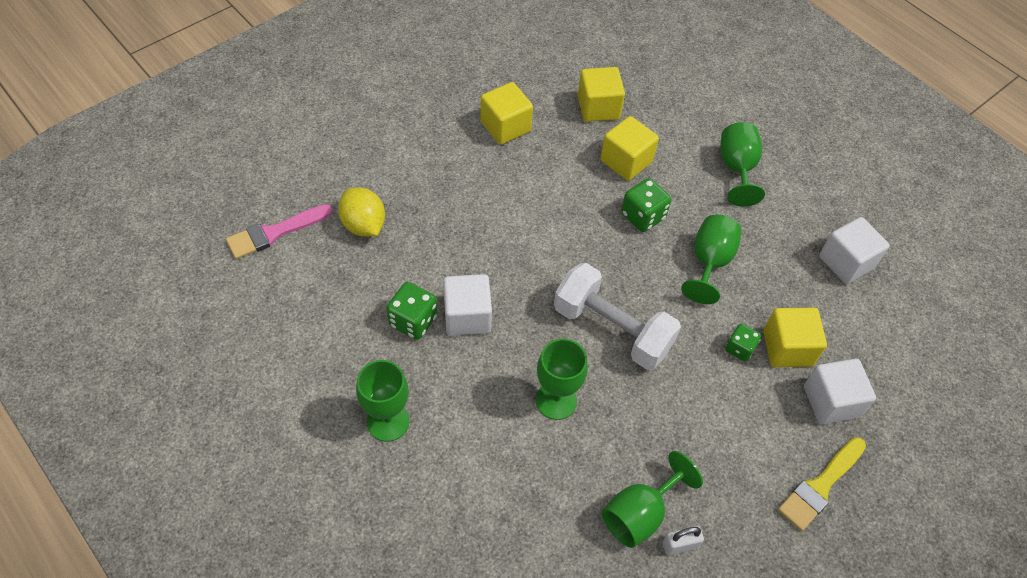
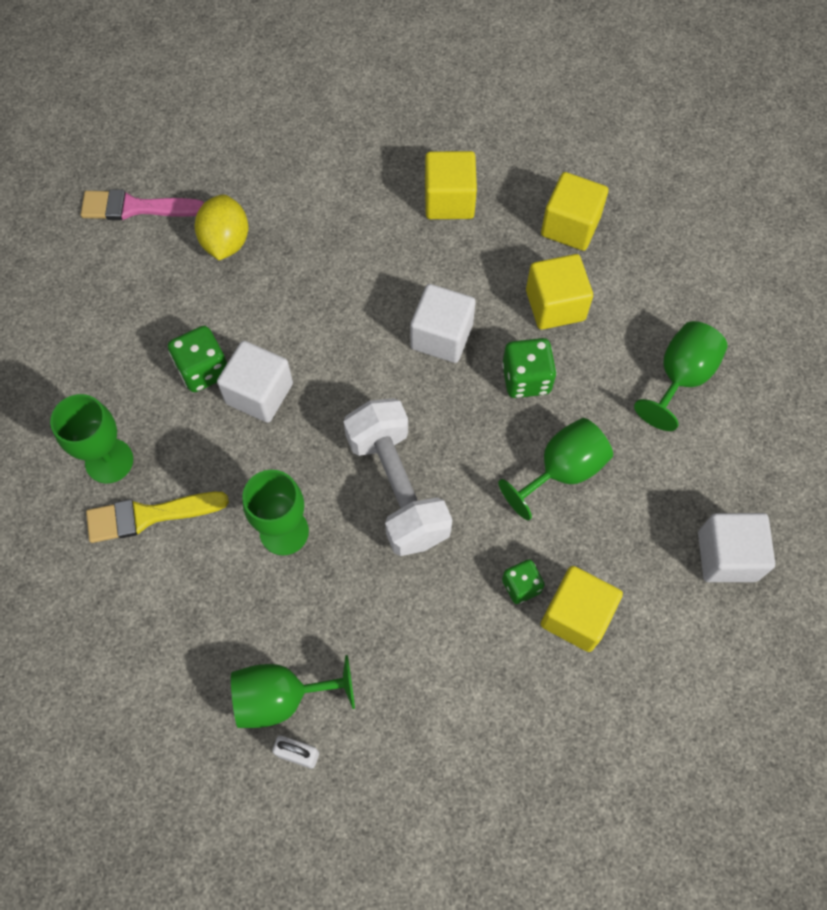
camera: 35 degrees right, 10 degrees up
yellow brush [778,437,866,531] -> yellow brush moved to [86,492,229,543]
white cube [804,358,876,425] -> white cube moved to [410,284,476,363]

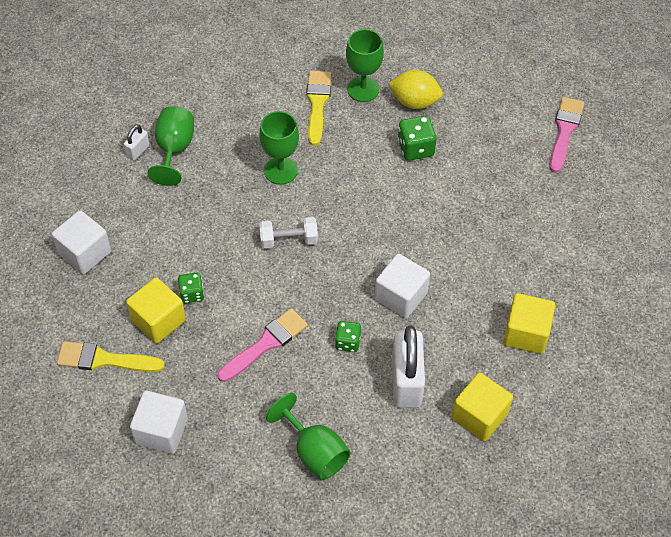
camera: 105 degrees right, 10 degrees down
yellow lemon [195,194,248,260] -> yellow lemon moved to [388,70,443,109]
white cube [217,341,293,423] -> white cube moved to [52,210,111,274]
white dumbbell [343,398,452,556] -> white dumbbell [259,217,318,248], size x0.54
green goblet [498,418,613,521] -> pink brush [218,308,308,382]
green dice [502,338,557,398] -> green dice [335,321,361,352], size x0.66
yellow cube [526,254,593,330] -> white padlock [392,325,425,408]
none -> yellow brush [57,341,165,372]

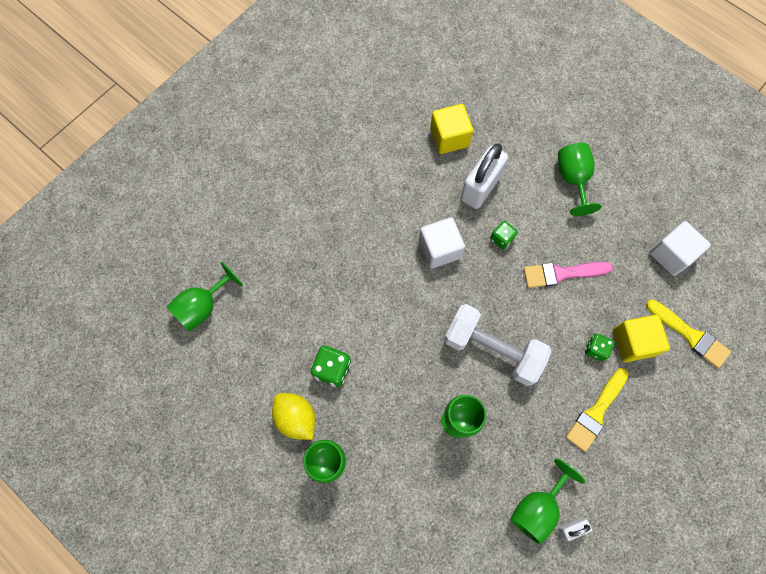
camera: 145 degrees left, 15 degrees up
white cube [52,210,111,274] -> none
white dumbbell [259,217,318,248] -> white dumbbell [444,304,551,386], size x1.84
yellow brush [306,71,331,146] -> yellow brush moved to [566,368,629,452]
yellow cube [503,293,555,354] -> none
pink brush [549,97,584,173] -> green goblet [167,262,243,332]

